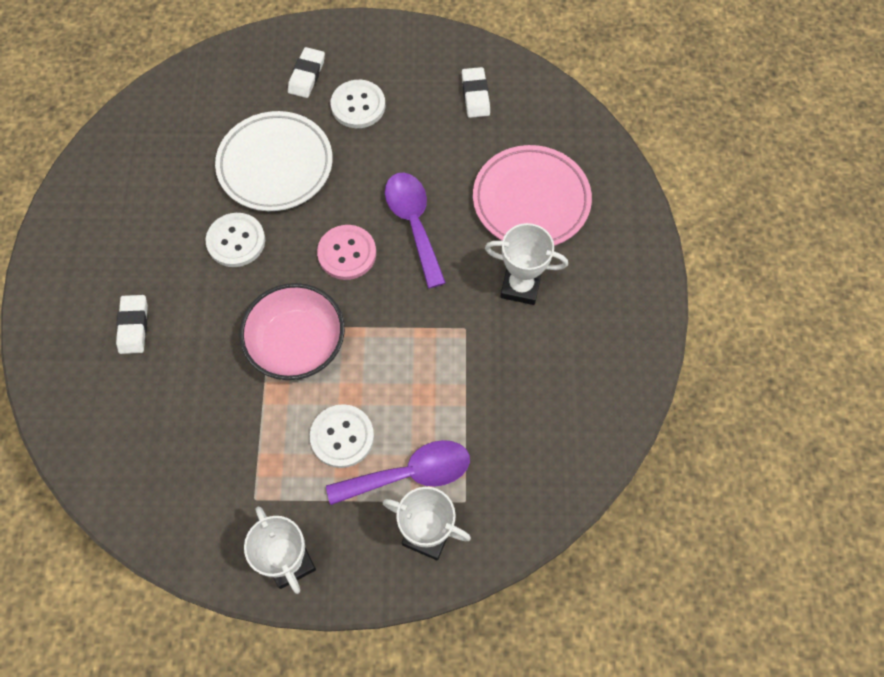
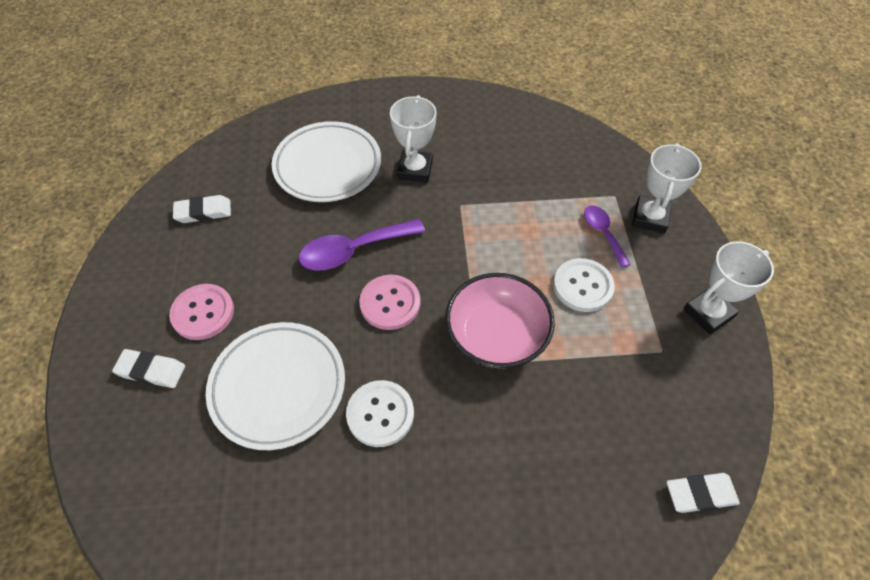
camera: 95 degrees left, 10 degrees down
white eraser [116,295,148,354] -> white eraser moved to [666,473,740,513]
purple spoon [326,440,470,505] -> purple spoon [584,205,631,268], size x0.60
white button [331,80,385,128] -> pink button [169,284,234,340]
pink plate [473,145,592,246] -> white plate [272,121,381,202]

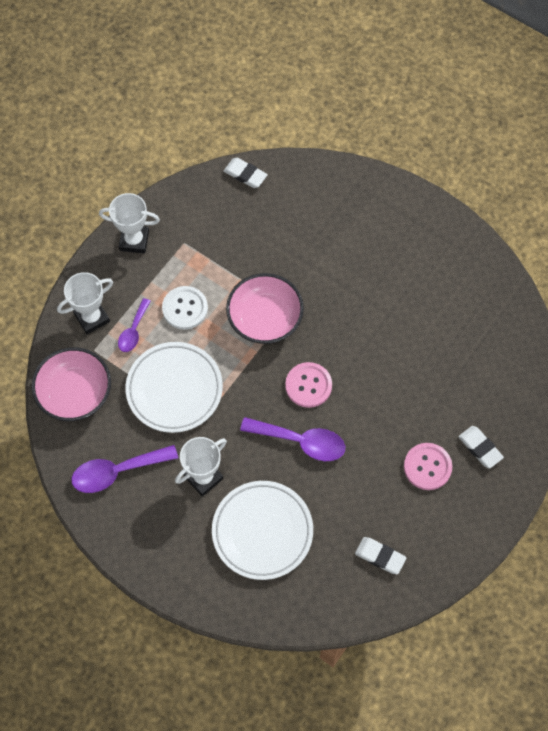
camera: 140 degrees left, 10 degrees up
white plate [206,322,345,450] -> white plate moved to [125,342,223,433]
white button [346,380,414,447] -> none
none -> pink bowl [32,347,111,421]
none -> purple spoon [71,445,178,493]

